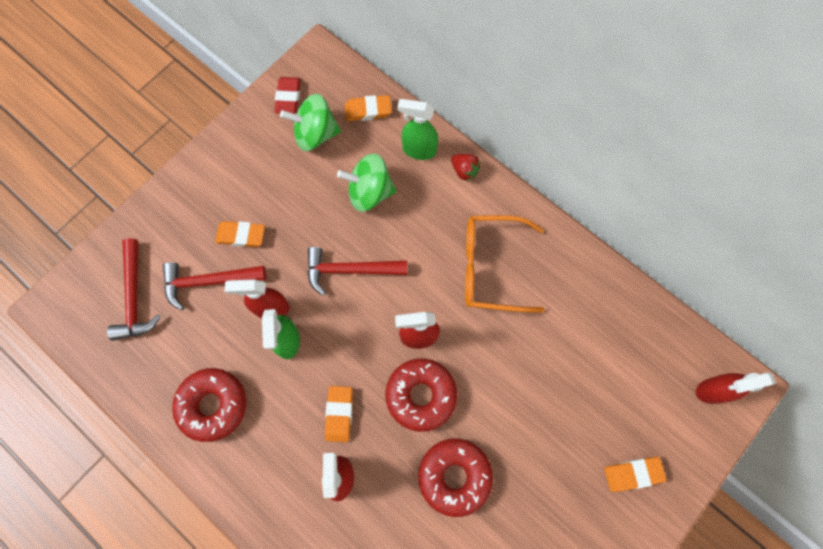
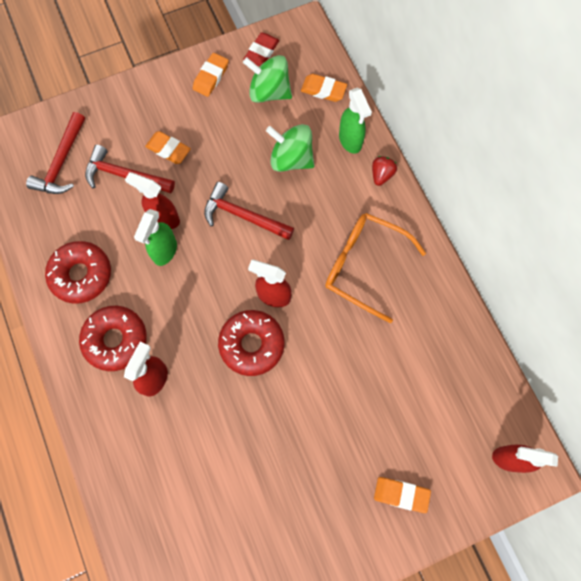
camera: 25 degrees right, 0 degrees up
orange eraser [325,386,353,442] -> orange eraser moved to [193,53,229,97]
green spray bottle [397,99,438,160] -> green spray bottle turned 150 degrees counterclockwise [339,87,372,154]
red donut [418,438,493,517] -> red donut moved to [79,306,147,371]
red strawberry [451,154,480,181] -> red strawberry turned 135 degrees counterclockwise [372,156,397,186]

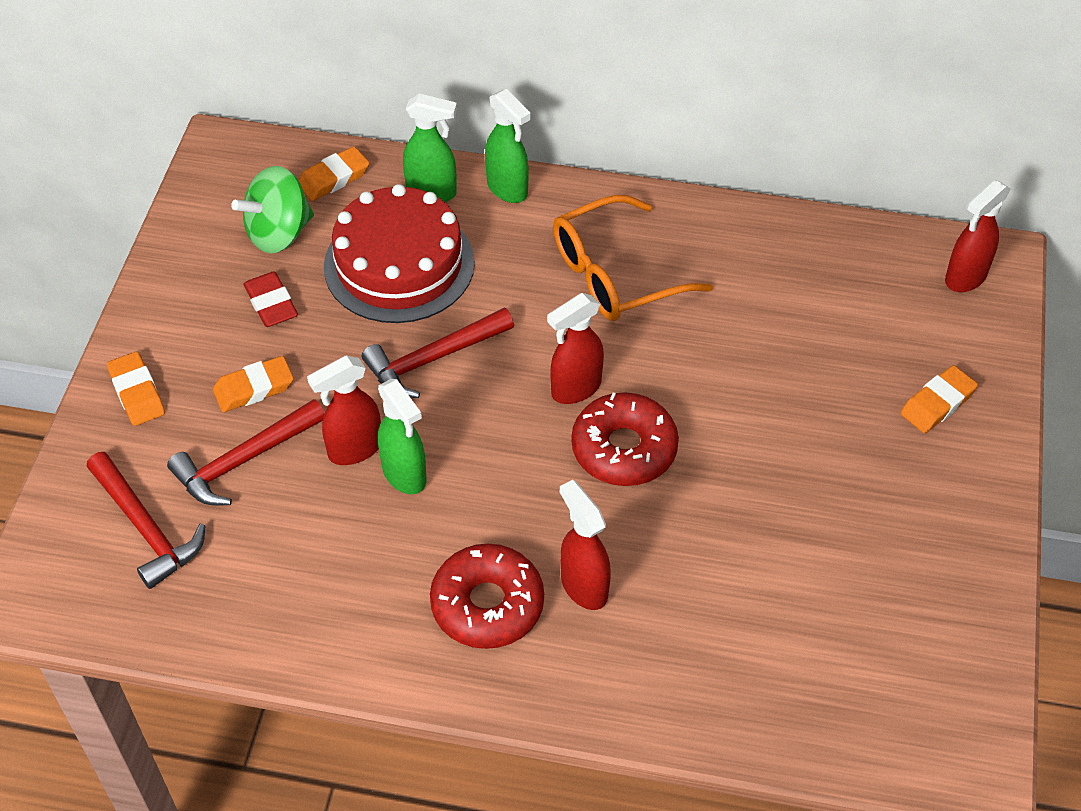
camera: 55 degrees left, 20 degrees down
red donut [45,241,111,304] -> none
orange eraser [193,53,229,97] -> orange eraser moved to [107,352,165,426]
red eraser [243,32,279,67] -> red eraser moved to [244,272,298,327]
green spinning top [266,124,314,172] -> red cake [324,184,475,323]
red strawberry [372,156,397,186] -> green spray bottle [485,89,531,203]

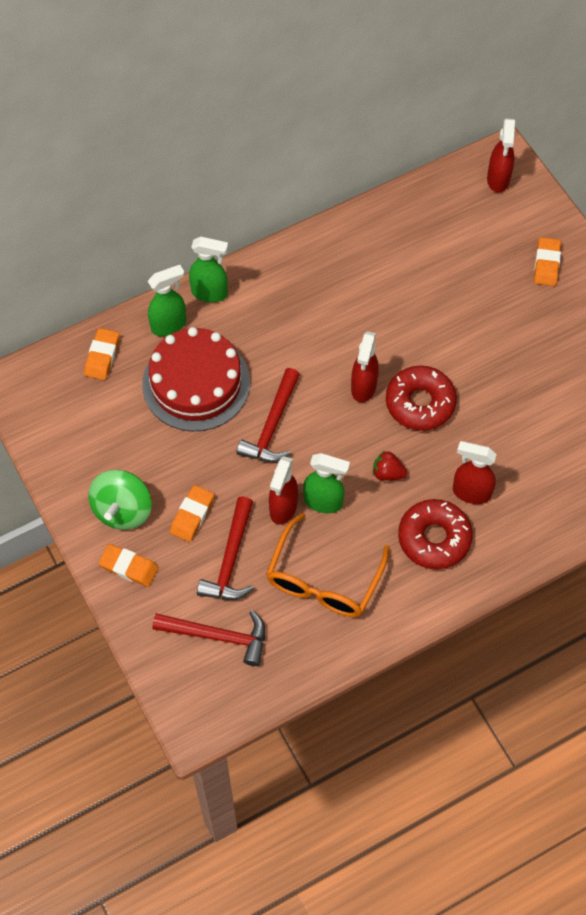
camera: 40 degrees left, 10 degrees up
green spinning top [231,166,314,253] -> green spinning top moved to [88,470,152,530]
red eraser [244,272,298,327] -> none
orange glasses [553,195,713,321] -> orange glasses moved to [266,512,390,617]
none -> red strawberry [373,451,407,481]

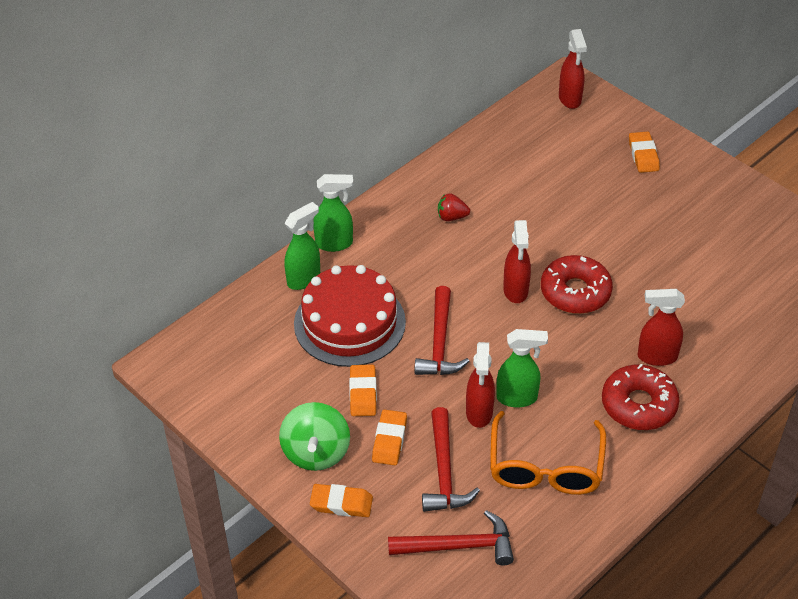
camera: 15 degrees left, 15 degrees down
orange eraser [84,328,120,380] -> orange eraser moved to [349,364,377,416]
red strawberry [373,451,407,481] -> red strawberry moved to [438,193,470,221]

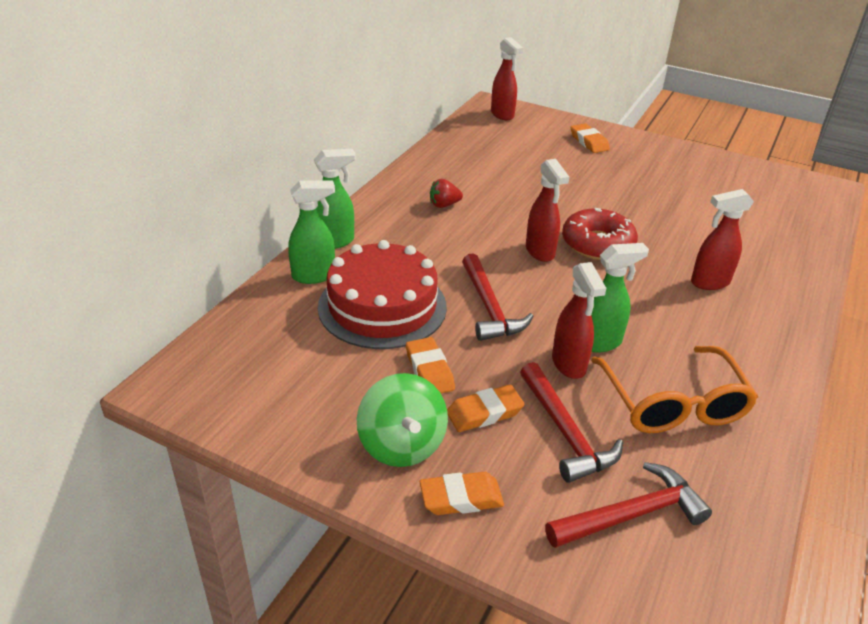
camera: 20 degrees left, 10 degrees down
green spray bottle [284,202,320,290] -> green spray bottle turned 45 degrees clockwise [288,180,335,284]
orange eraser [372,409,407,465] -> orange eraser turned 75 degrees clockwise [447,385,524,432]
red donut [602,364,679,430] -> none

